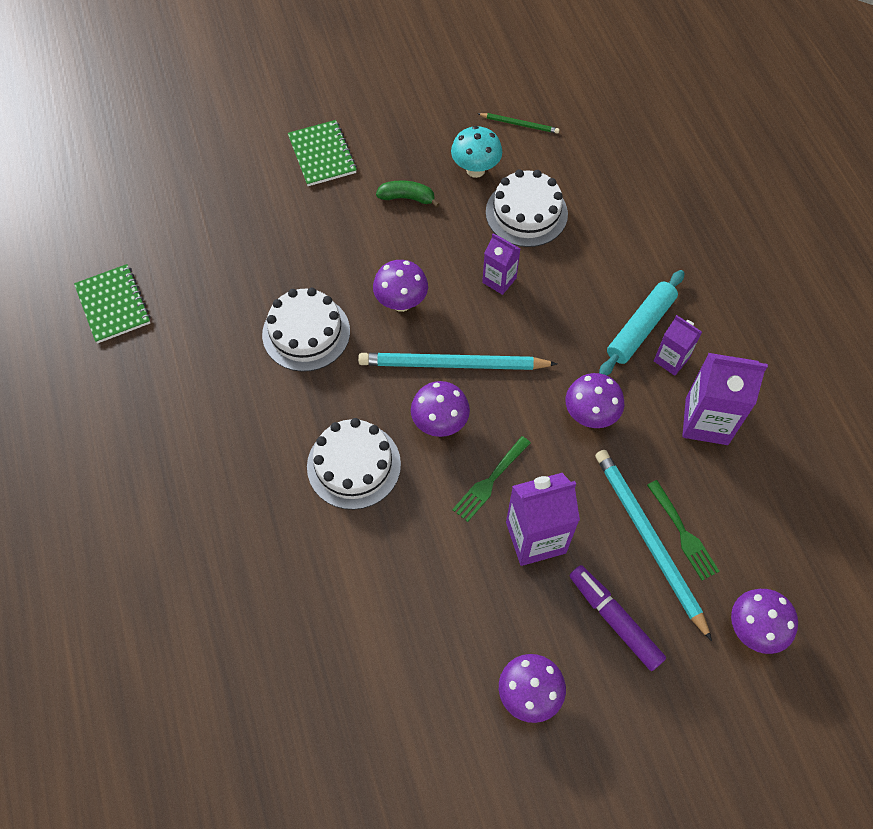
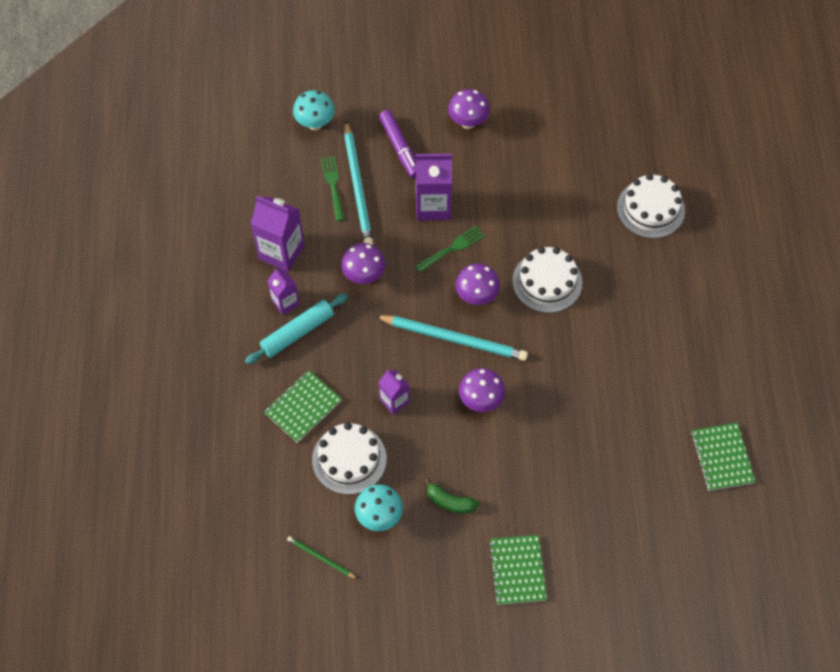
camera: 165 degrees left, 0 degrees up
white cake [262,288,350,372] -> white cake moved to [617,174,685,238]
purple mushroom [731,589,798,654] -> turquoise mushroom [293,90,335,130]
none -> green notebook [264,370,342,443]

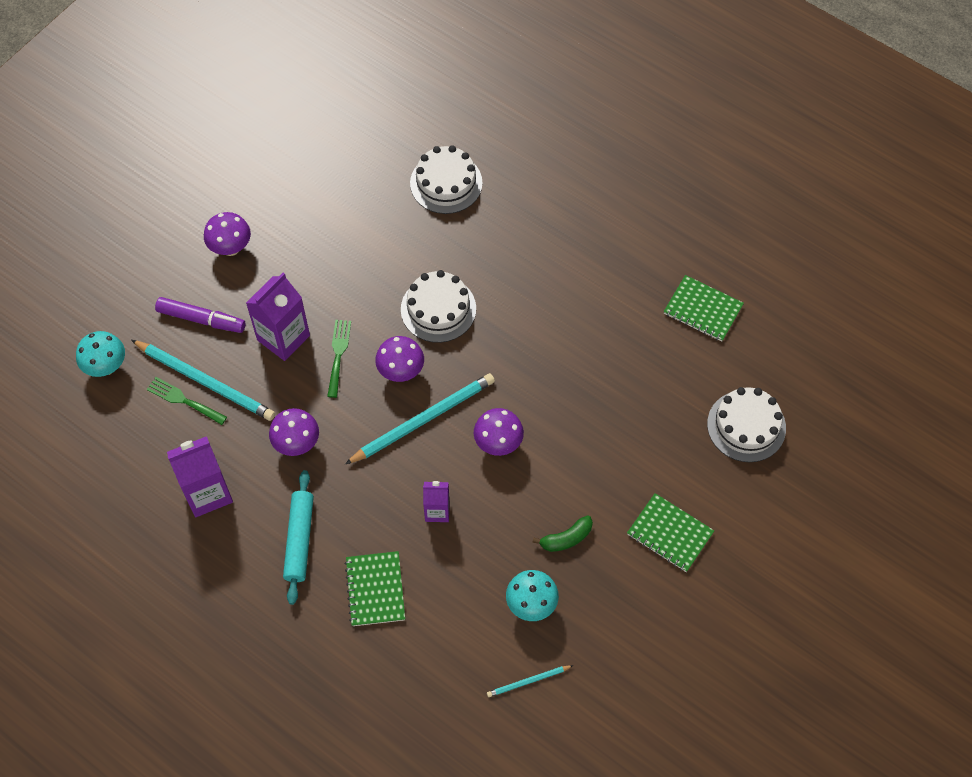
camera: 50 degrees left, 0 degrees up
purple carton [267,268,300,315] -> none
green pencil [287,536,358,579] -> turquoise pencil [487,665,573,697]
white cake [312,422,387,495] -> white cake moved to [707,387,786,462]

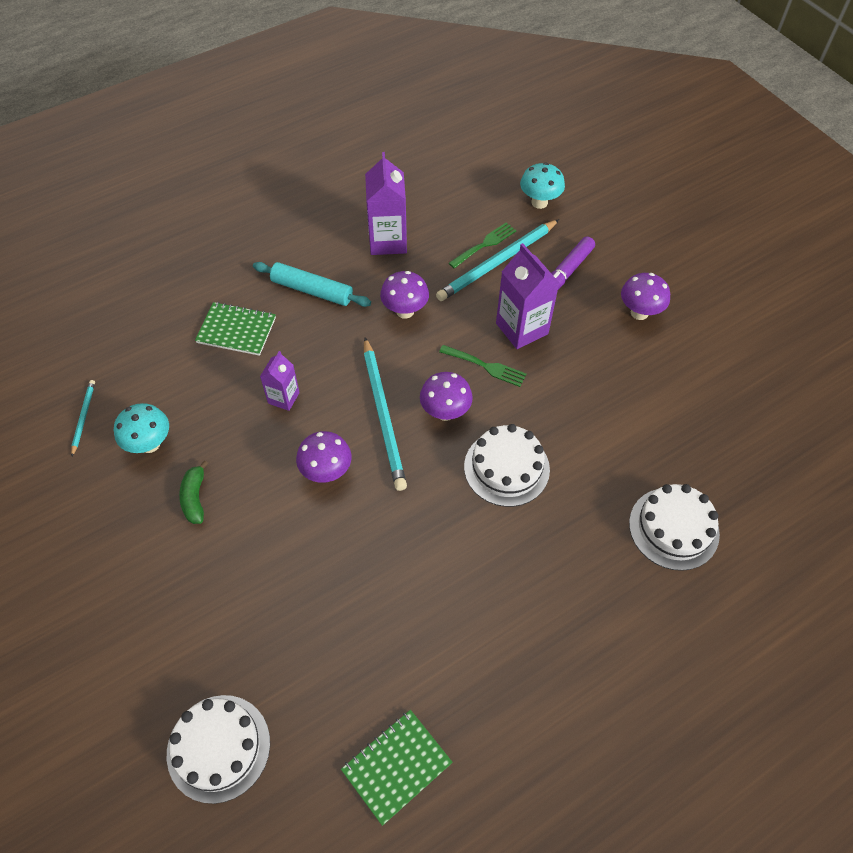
camera: 110 degrees right, 5 degrees down
green notebook [627,493,714,572] -> none

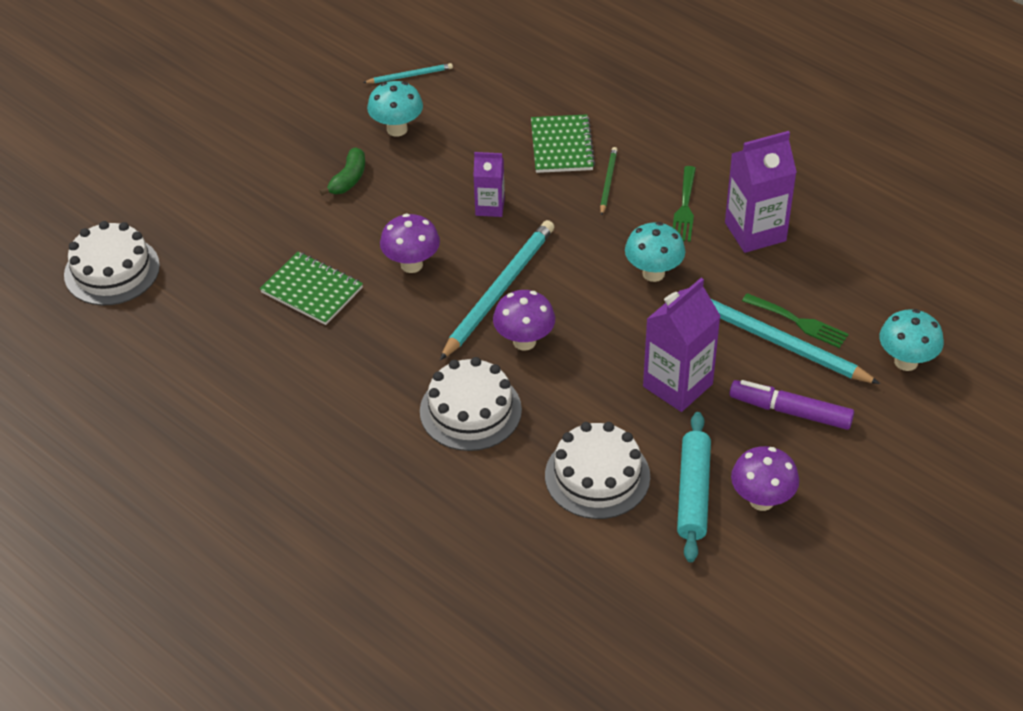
camera: 75 degrees right, 10 degrees down
green banana [179,460,208,524] -> green banana turned 135 degrees clockwise [320,148,365,195]
turquoise rolling pin [253,262,371,307] -> turquoise rolling pin moved to [677,412,711,562]
green notebook [341,710,453,826] -> green notebook moved to [260,252,363,325]
turquoise pencil [364,337,407,491] -> turquoise pencil turned 150 degrees clockwise [440,220,554,360]
purple mushroom [380,271,429,319] -> turquoise mushroom [625,222,686,282]
green fork [439,345,527,387] -> green fork moved to [673,166,696,242]
white cake [629,484,720,571] -> white cake moved to [545,422,650,519]
none -> green pencil [600,147,617,216]

